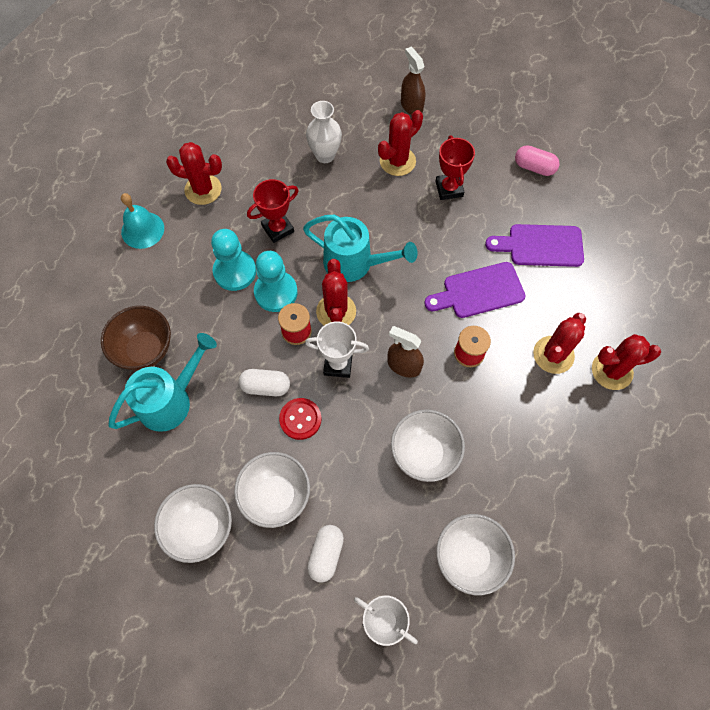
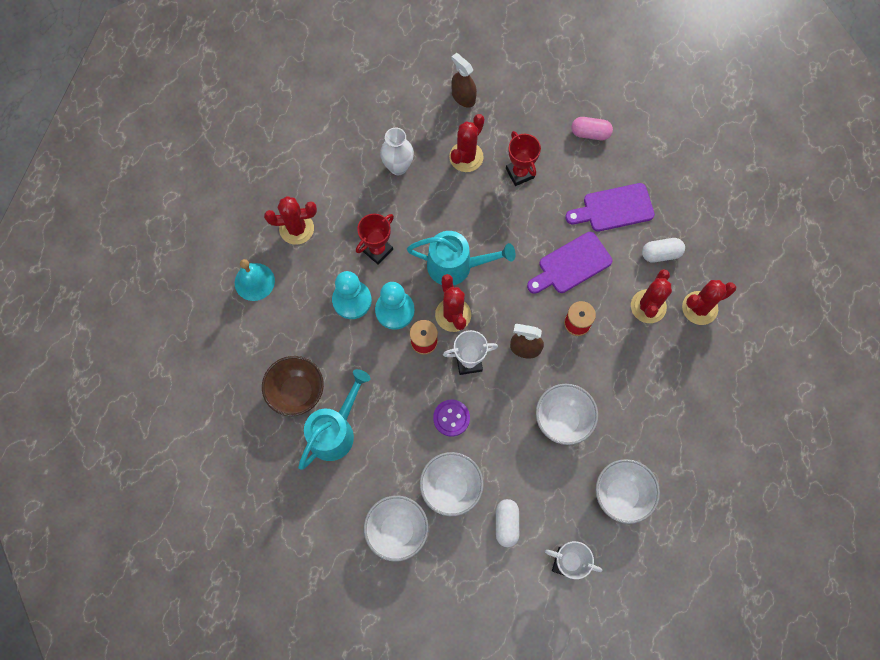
camera: 15 degrees left, 5 degrees up
white capsule [239,369,290,396] -> white capsule moved to [642,238,685,263]
red button [279,398,322,440] -> purple button [433,400,470,436]

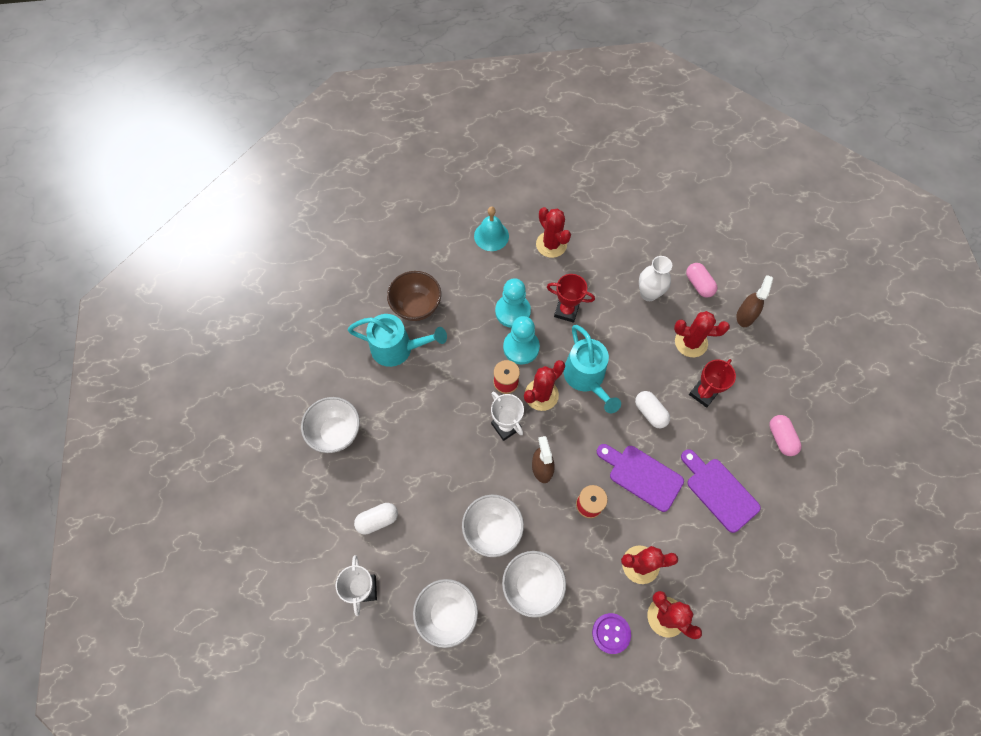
camera: 65 degrees right, 5 degrees down
white bowl [420,452,484,516] -> white bowl moved to [502,551,566,618]
purple button [433,400,470,436] -> purple button moved to [592,613,631,654]
white capsule [642,238,685,263] -> white capsule moved to [635,391,670,428]
none -> pink capsule [686,263,717,298]

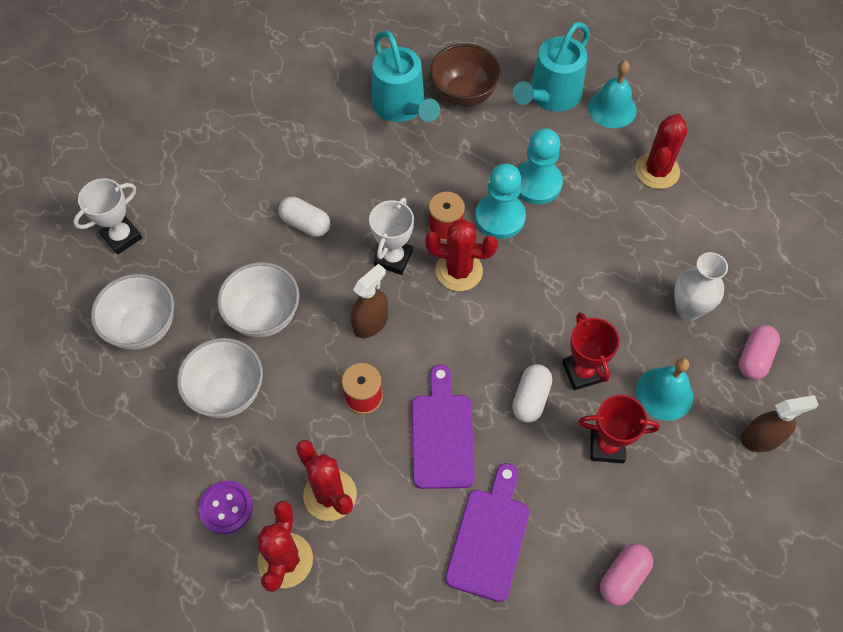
camera: 55 degrees right, 5 degrees down
white bowl [301,397,360,453] -> none
white capsule [354,503,398,534] -> white capsule moved to [278,197,330,237]
red trophy [547,274,595,323] -> red trophy moved to [562,312,620,390]
turquoise watering can [563,325,621,413] -> turquoise watering can moved to [513,22,590,112]
red cactus [674,311,730,357] -> turquoise bell [636,358,693,421]

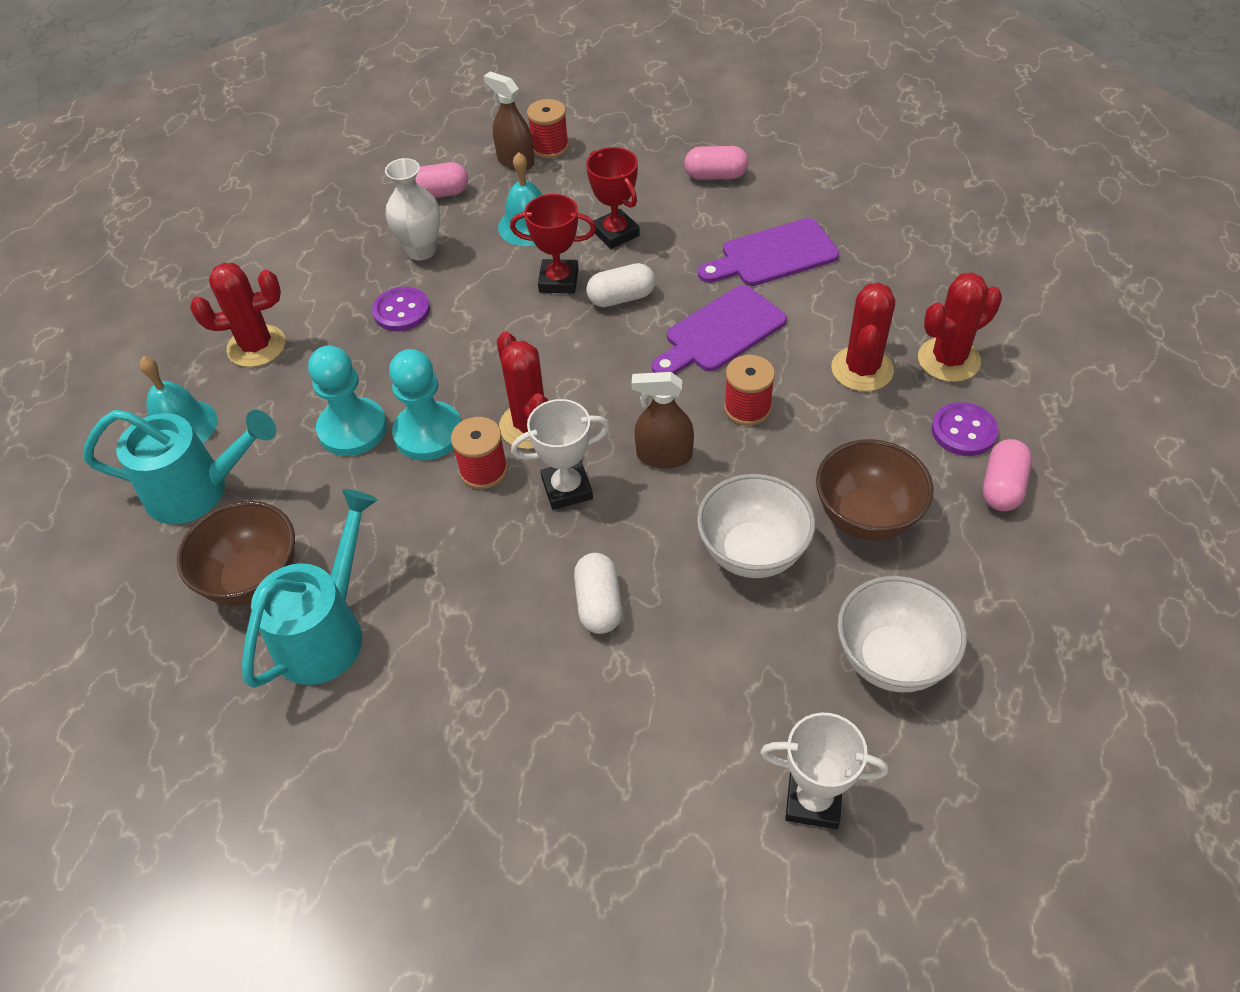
camera: 125 degrees left, 10 degrees down
white bowl [177,338,263,418] -> brown bowl [816,439,934,541]
red trophy [562,312,620,390] -> red trophy turned 60 degrees clockwise [510,194,596,293]
none -> purple button [372,287,430,331]
none -> red spool [527,99,569,158]
none -> pink capsule [983,439,1032,511]

